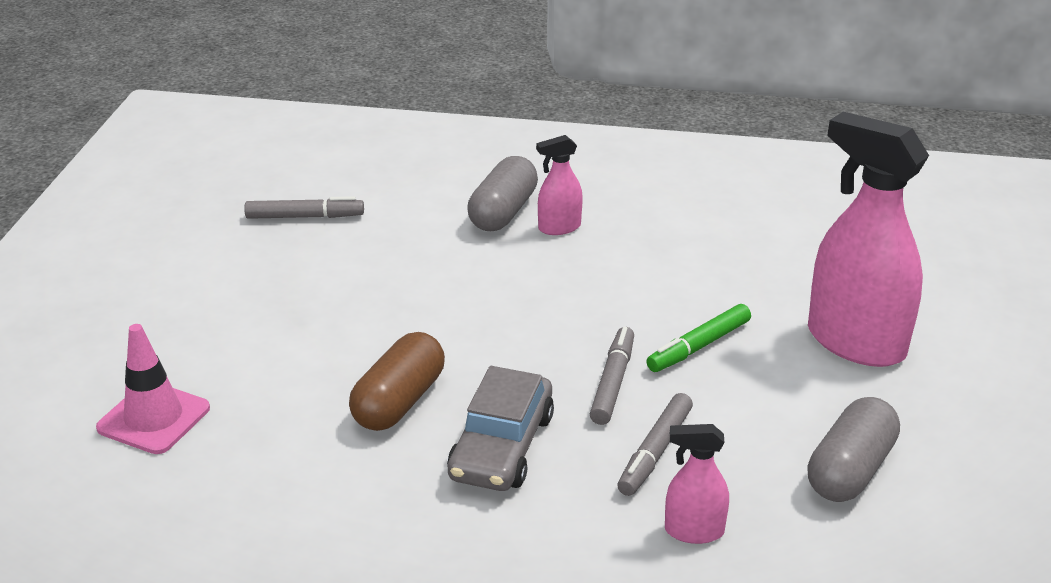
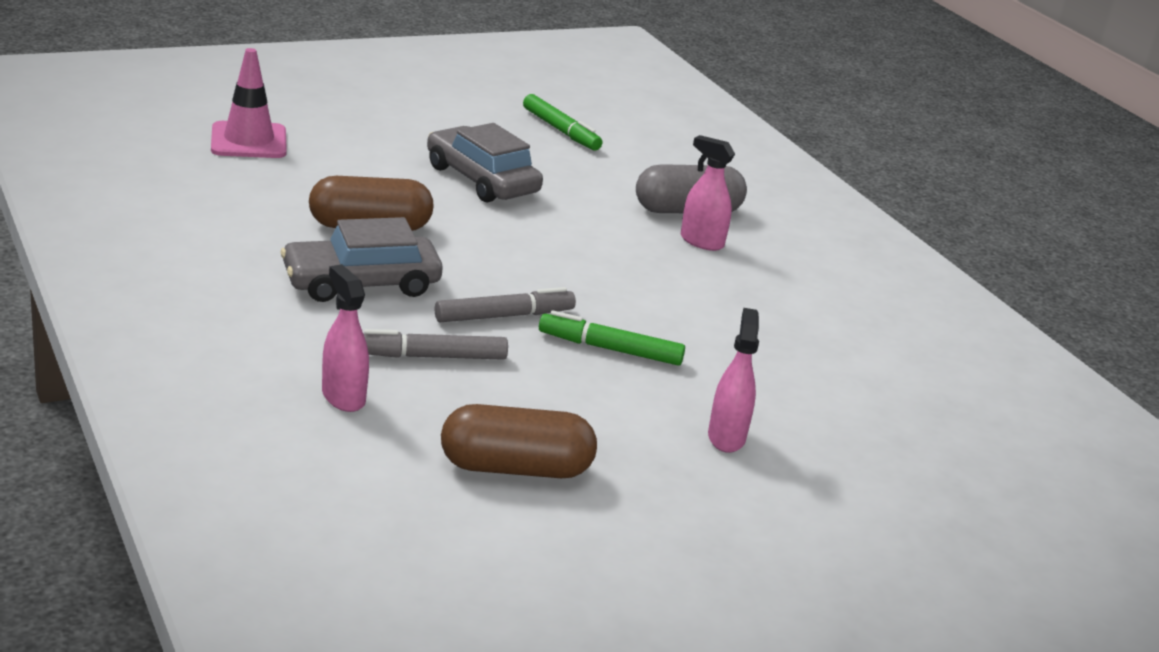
camera: 50 degrees right, 5 degrees down
grey marker [244,196,364,219] -> green marker [523,94,603,150]
grey capsule [807,397,900,502] -> brown capsule [441,404,597,478]
pink spray bottle [808,112,929,367] -> pink spray bottle [708,308,759,453], size x0.47
none -> grey car [427,123,543,203]

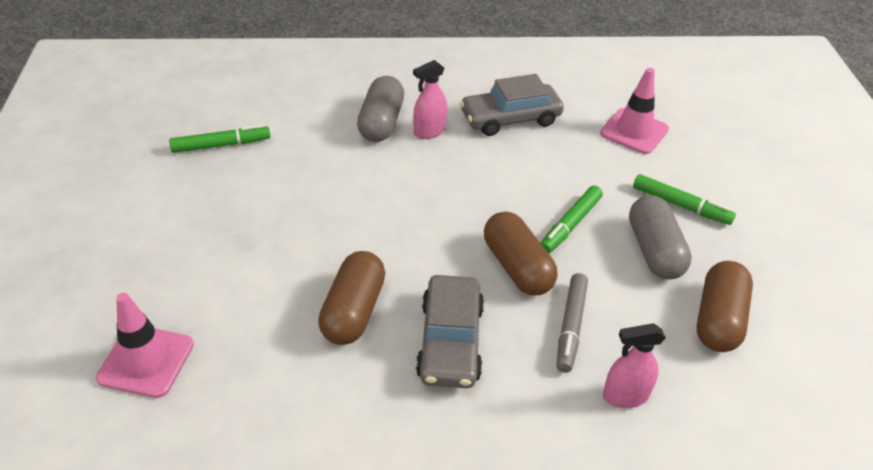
camera: 65 degrees left, 15 degrees up
grey car [427,123,543,203] -> grey car moved to [460,74,564,136]
grey marker [435,287,576,322] -> brown capsule [484,211,558,295]
pink spray bottle [708,308,759,453] -> green marker [633,174,736,225]
none -> pink traffic cone [600,68,669,154]
none -> grey capsule [629,195,692,279]

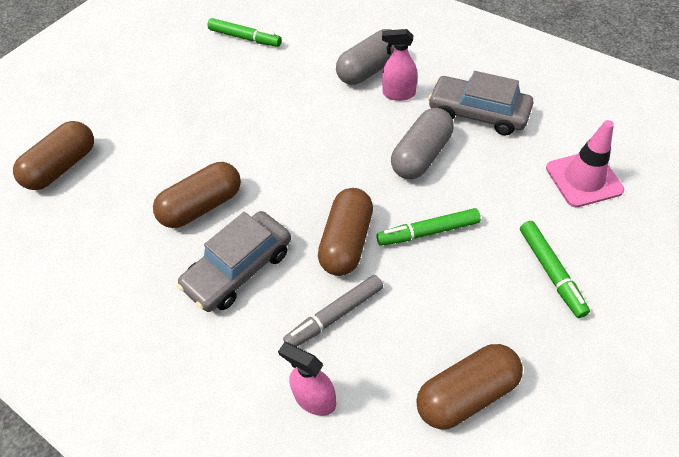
camera: 45 degrees right, 10 degrees up
pink traffic cone [96,293,194,398] -> brown capsule [13,121,94,190]
grey capsule [629,195,692,279] -> grey capsule moved to [391,108,454,179]

